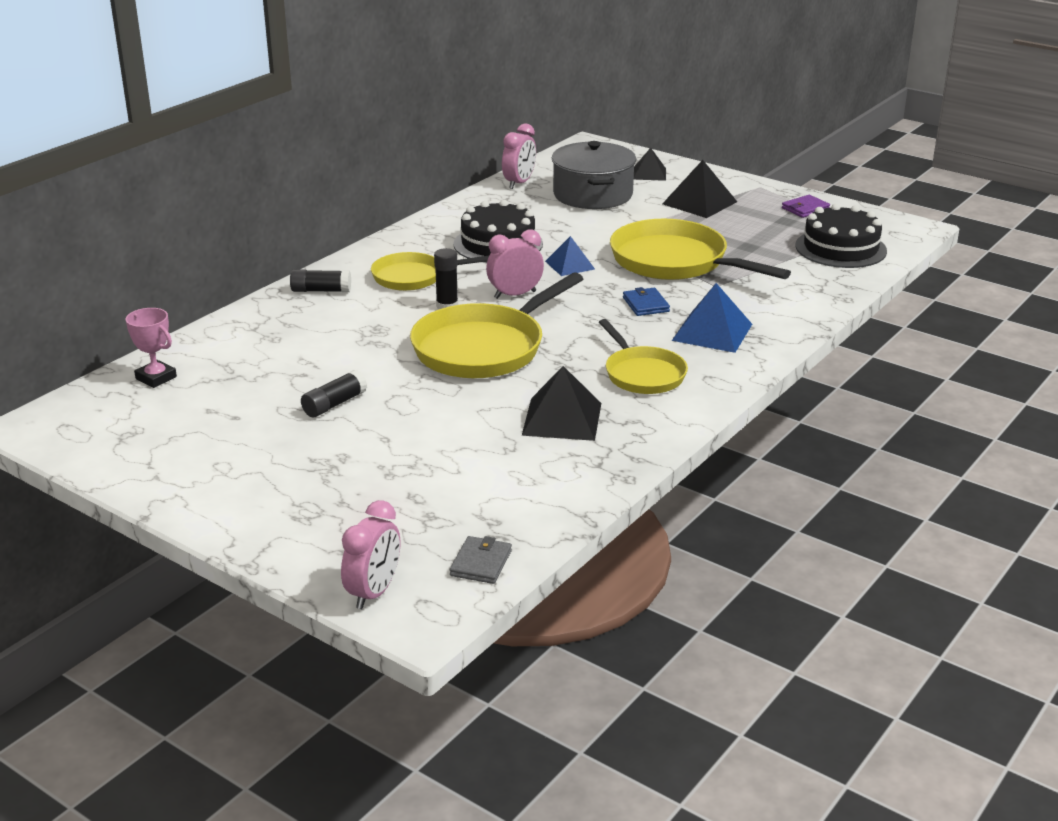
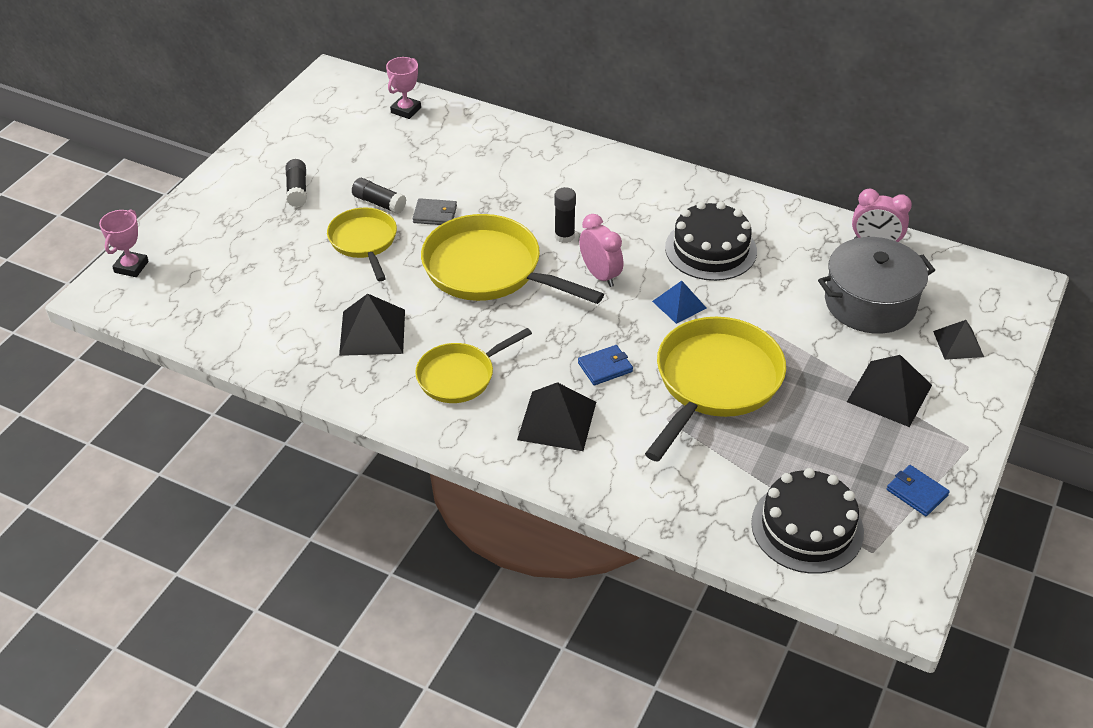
camera: 80 degrees right, 15 degrees up
black glue stick [290,269,351,292] -> black glue stick moved to [286,159,307,207]
pink clock [341,500,400,609] -> pink trophy [99,209,149,277]
yellow pan [371,252,489,291] -> yellow pan moved to [327,207,397,281]
grey wallet [450,536,512,584] -> grey wallet moved to [413,198,457,225]
blue pyramid [672,283,752,353] -> black pyramid [517,382,596,451]
purple wallet [782,195,830,218] -> blue wallet [887,465,950,516]

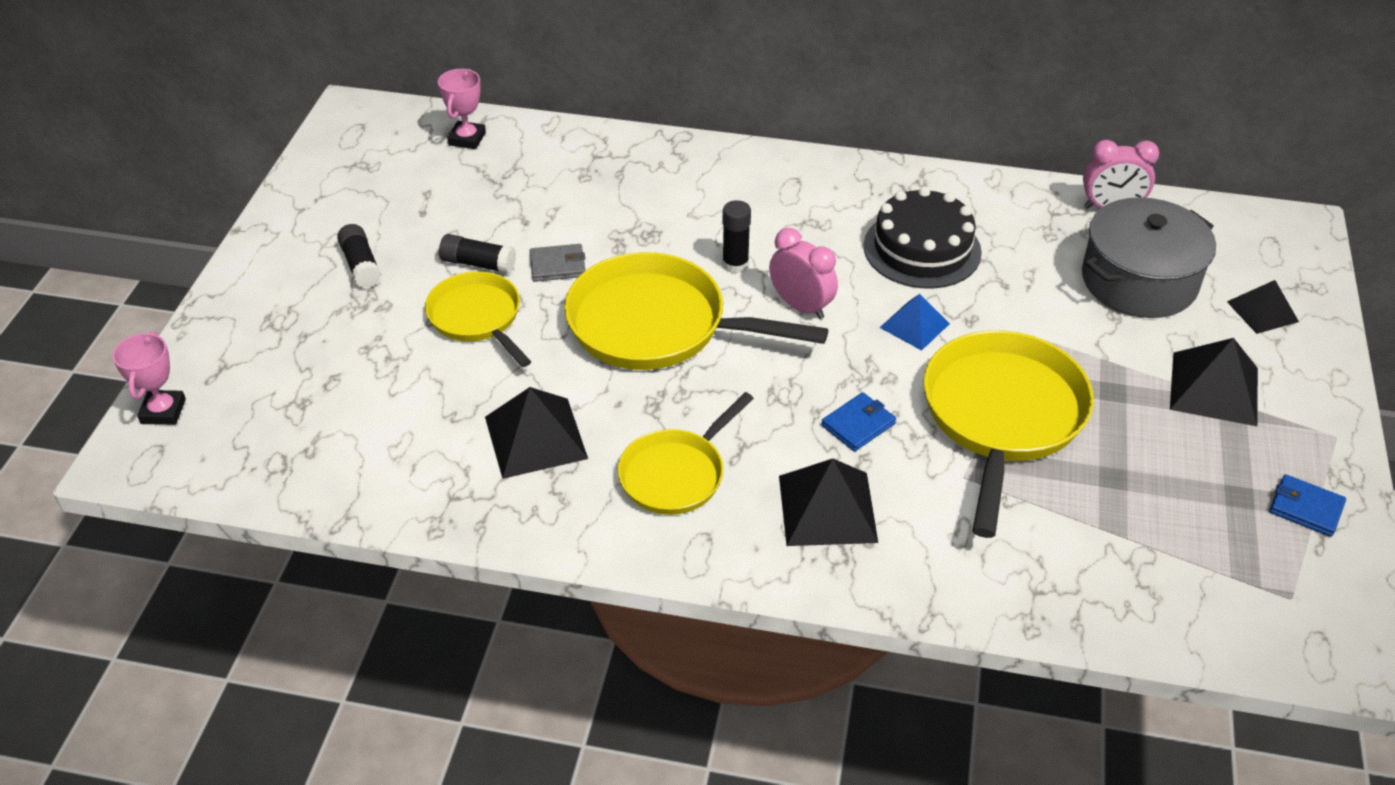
camera: 15 degrees left, 0 degrees up
black cake [751,468,864,574] -> none

